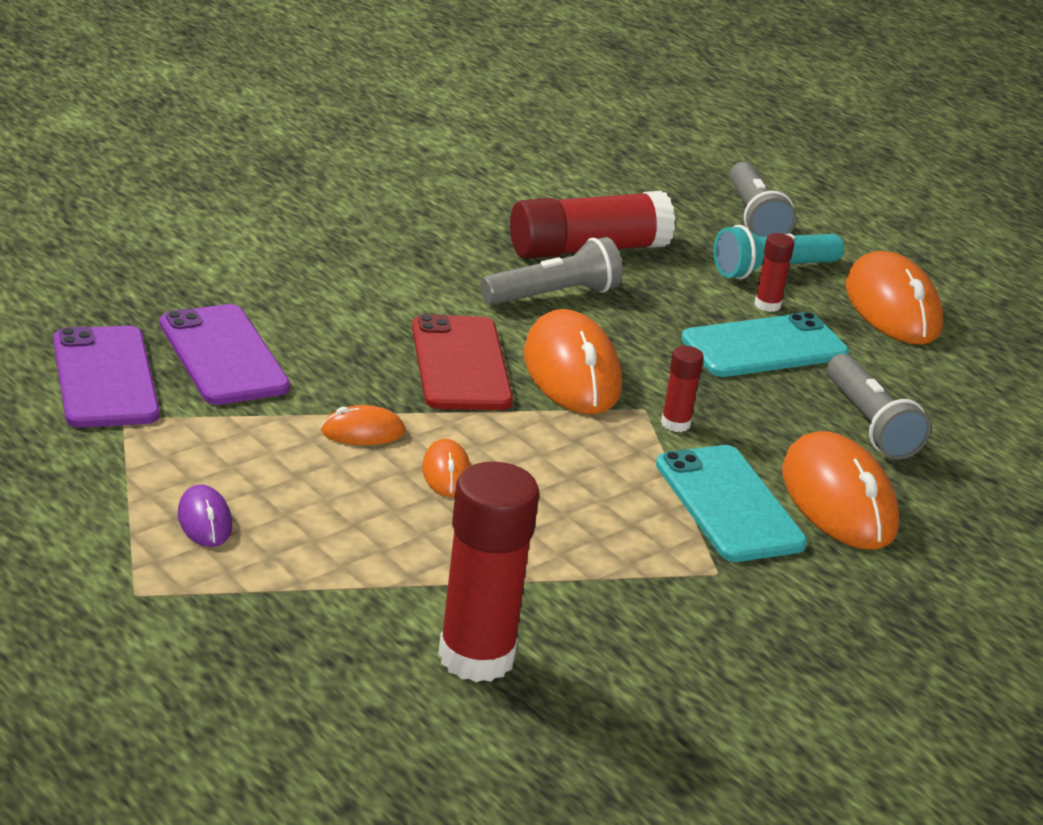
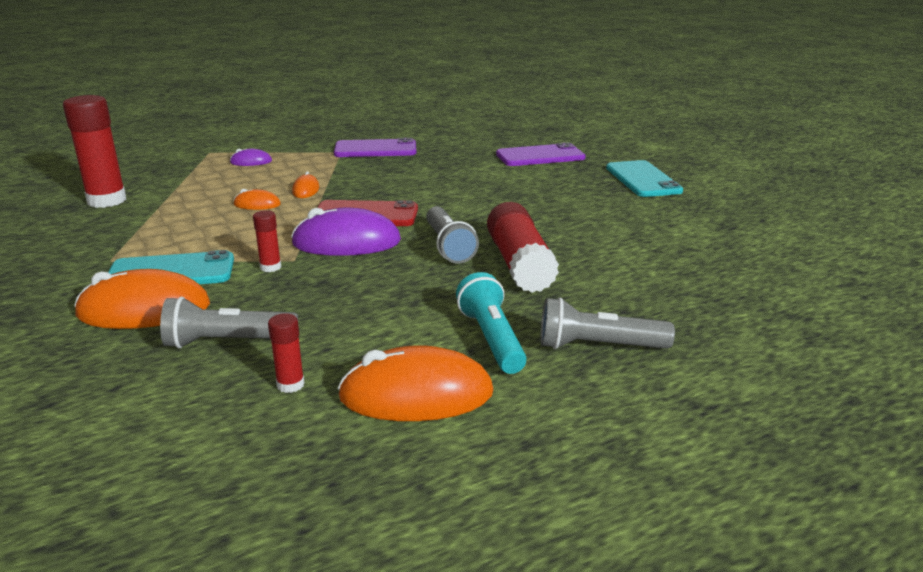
camera: 105 degrees right, 5 degrees down
purple phone [160,304,290,405] -> purple phone moved to [496,142,586,166]
orange mouse [524,309,622,414] -> purple mouse [291,207,401,256]
turquoise phone [681,312,849,377] -> turquoise phone moved to [606,160,683,197]
red glue stick [754,233,795,312] -> red glue stick moved to [268,313,305,393]

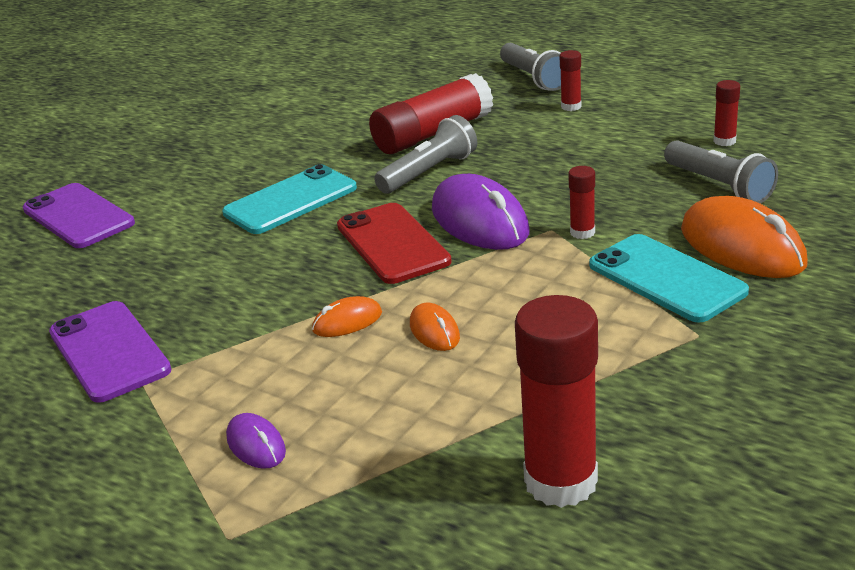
camera: 115 degrees left, 5 degrees up
orange mouse [337,345,493,421] -> none
turquoise flashlight [456,272,527,374] -> red glue stick [560,50,581,111]
turquoise phone [606,160,683,197] -> turquoise phone moved to [222,164,357,234]

